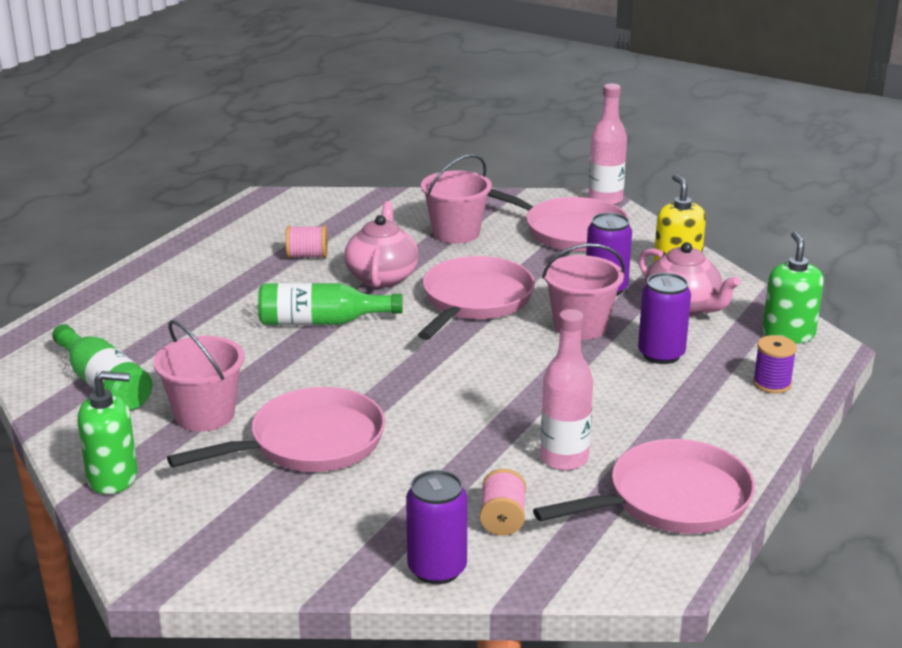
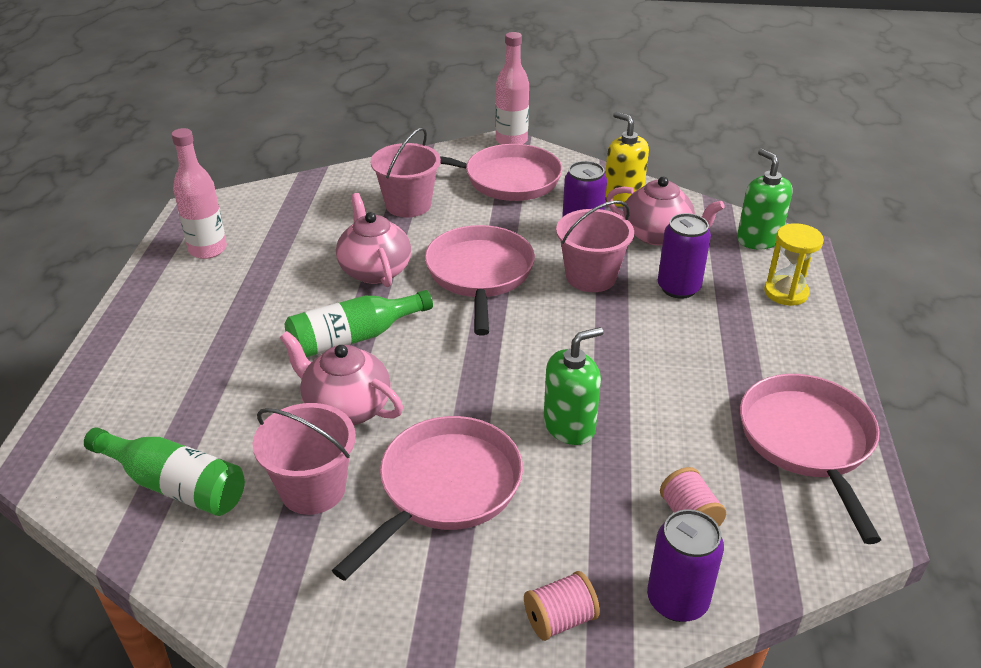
camera: 25 degrees left, 10 degrees up
green soap dispenser [77,371,138,494] -> green soap dispenser moved to [544,327,604,445]
pink spool [285,226,328,258] -> pink spool moved to [524,571,600,641]
pink pan [533,439,755,534] -> pink pan turned 45 degrees counterclockwise [740,374,881,544]
pink bottle [540,309,593,471] -> pink bottle moved to [171,128,227,259]
purple spool [753,335,797,394] -> yellow hourglass [764,223,824,306]
none -> pink teapot [280,331,403,425]

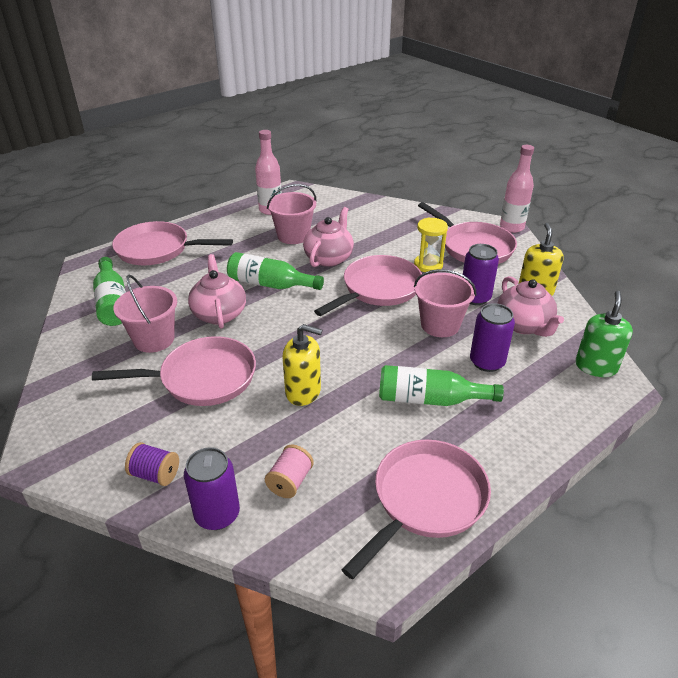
camera: 45 degrees right, 0 degrees up
pink bucket [371,127,441,217] -> pink bucket moved to [267,184,316,244]
pink spool [524,571,600,641] -> purple spool [125,442,179,486]
green soap dispenser [544,327,604,445] -> yellow soap dispenser [282,324,322,406]
yellow hourglass [764,223,824,306] -> yellow hourglass moved to [414,218,448,273]
none -> pink pan [112,221,233,265]
none -> green bottle [379,365,504,406]

